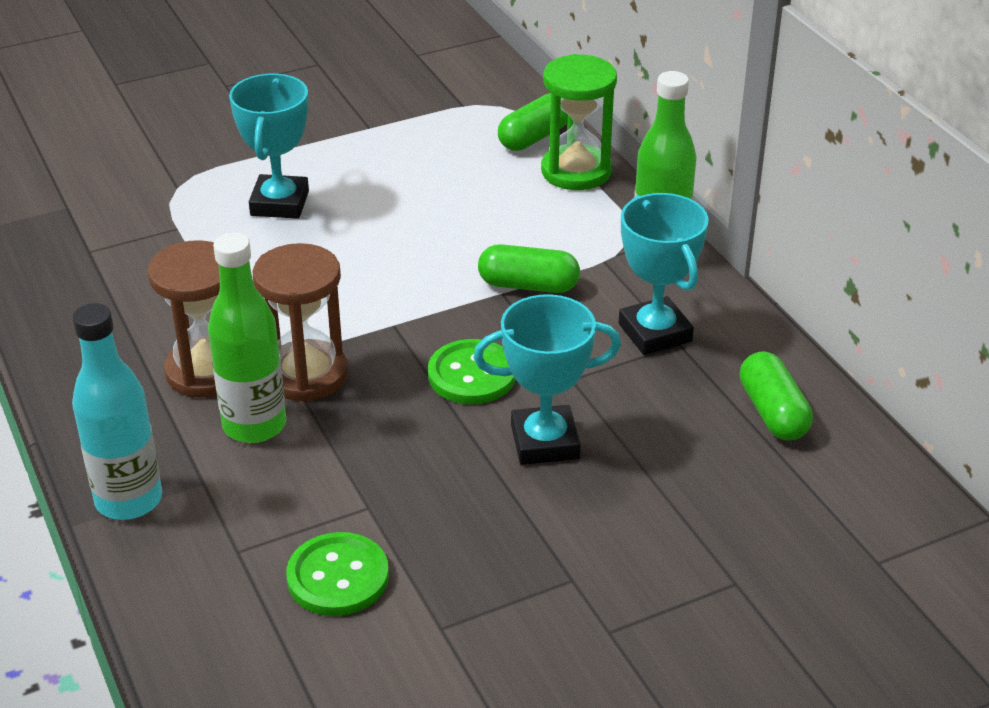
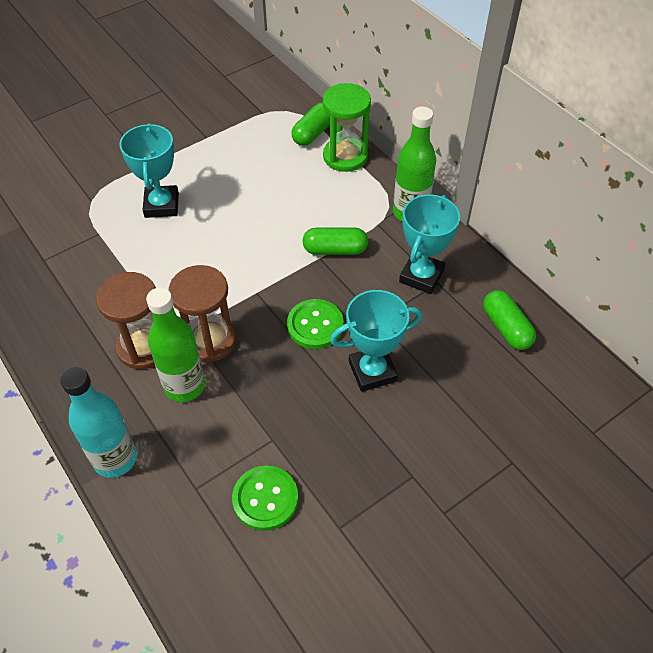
camera: 10 degrees left, 15 degrees up
turquoise trophy [619,193,709,355] -> turquoise trophy turned 60 degrees clockwise [399,194,460,294]

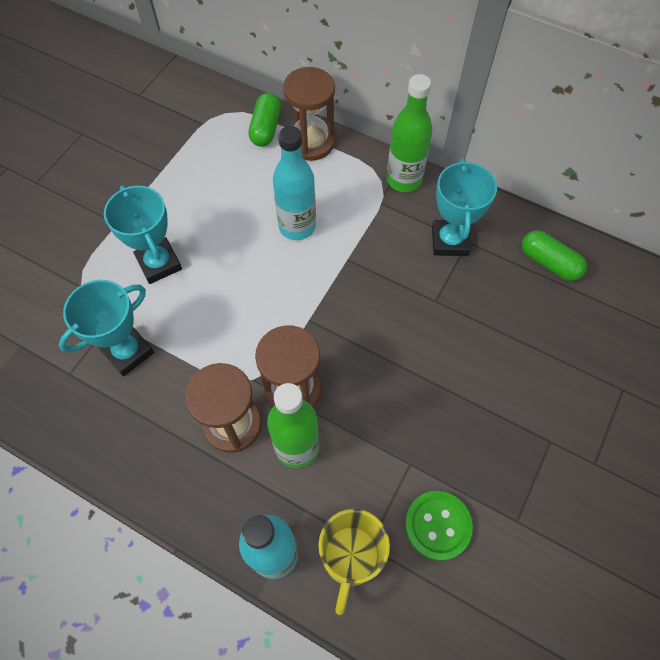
camera: 25 degrees left, 10 degrees up
green button [287,299,344,349] -> none
green capsule [302,227,368,255] -> none
green hourglass [323,83,371,172] -> brown hourglass [283,67,335,161]
turquoise trophy [330,290,422,392] -> turquoise trophy moved to [59,280,154,376]
none -> turquoise bottle [273,126,316,240]
none -> yellow mug [318,509,390,615]

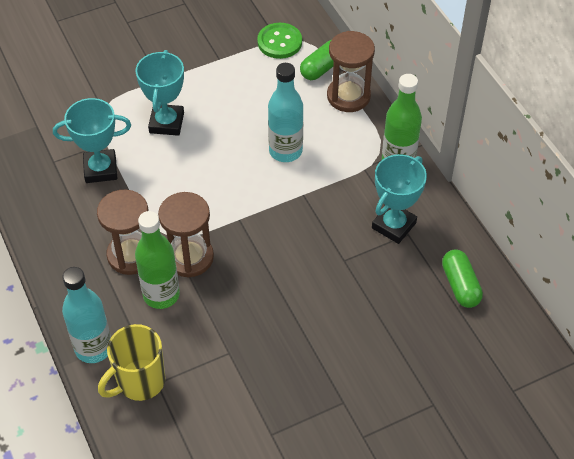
camera: 35 degrees right, 10 degrees down
green button [405,491,473,561] -> green button moved to [257,23,302,59]

